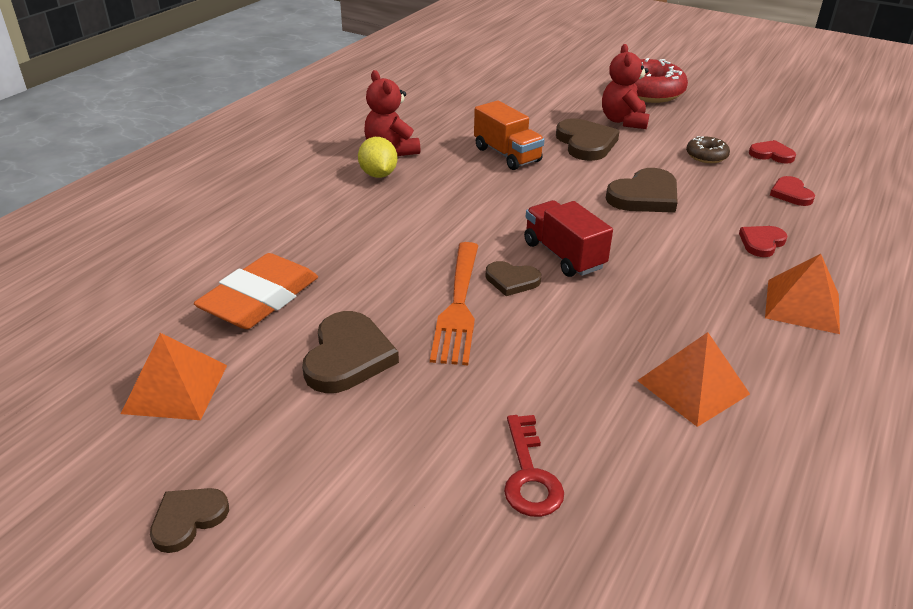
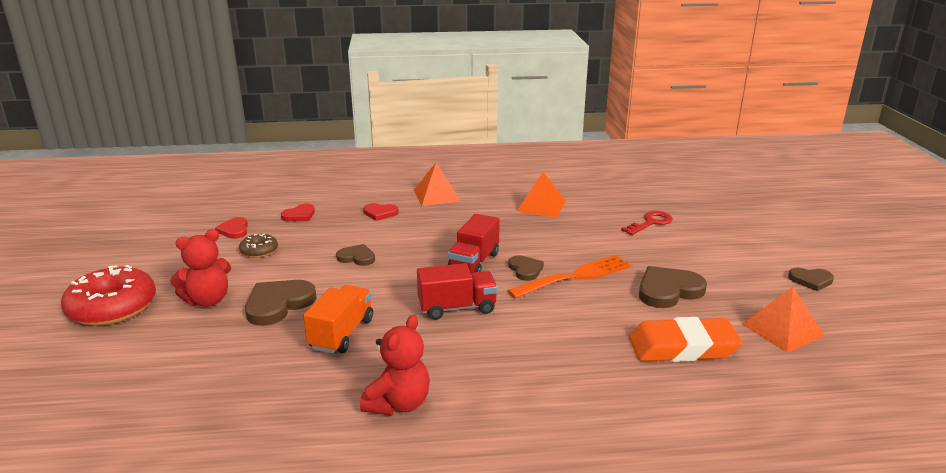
camera: 125 degrees left, 10 degrees down
yellow lemon [358,137,397,178] -> none
brown heart [606,168,678,213] -> brown heart [336,244,375,266], size x0.59
none -> red truck [417,263,498,320]

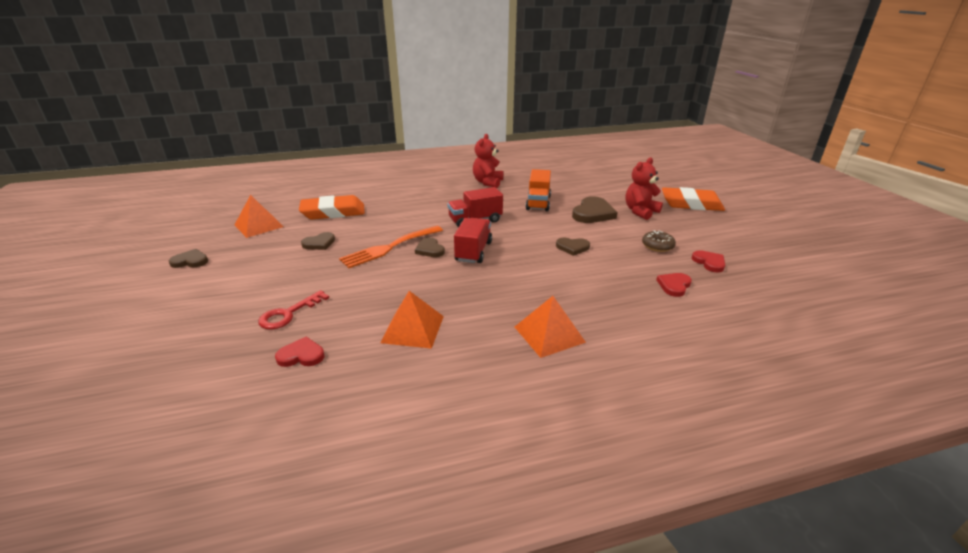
camera: 170 degrees right, 5 degrees up
red donut [61,265,156,326] -> orange eraser [662,187,725,211]
red heart [363,203,398,221] -> red heart moved to [275,336,325,367]
brown heart [639,266,707,308] -> brown heart [301,232,335,250], size x0.59

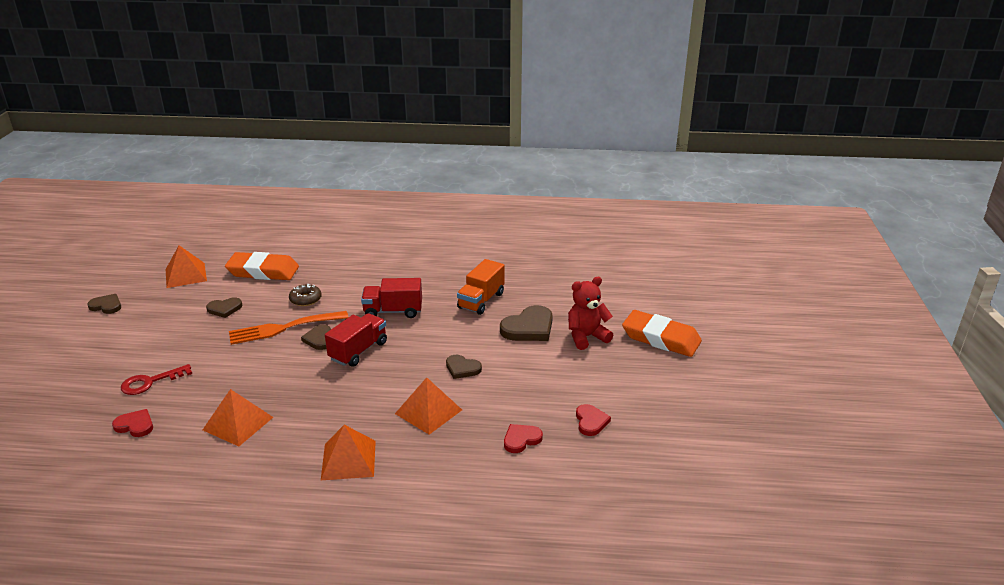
camera: 20 degrees right, 0 degrees up
red teddy bear [473,134,503,188] -> none
brown donut [642,230,676,252] -> brown donut moved to [289,284,322,306]
none -> orange pyramid [395,377,462,435]

